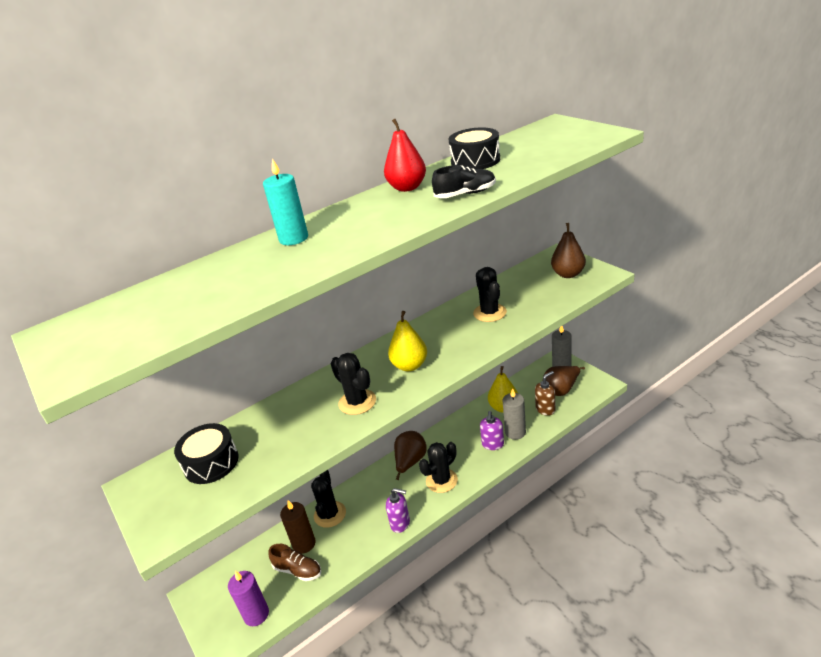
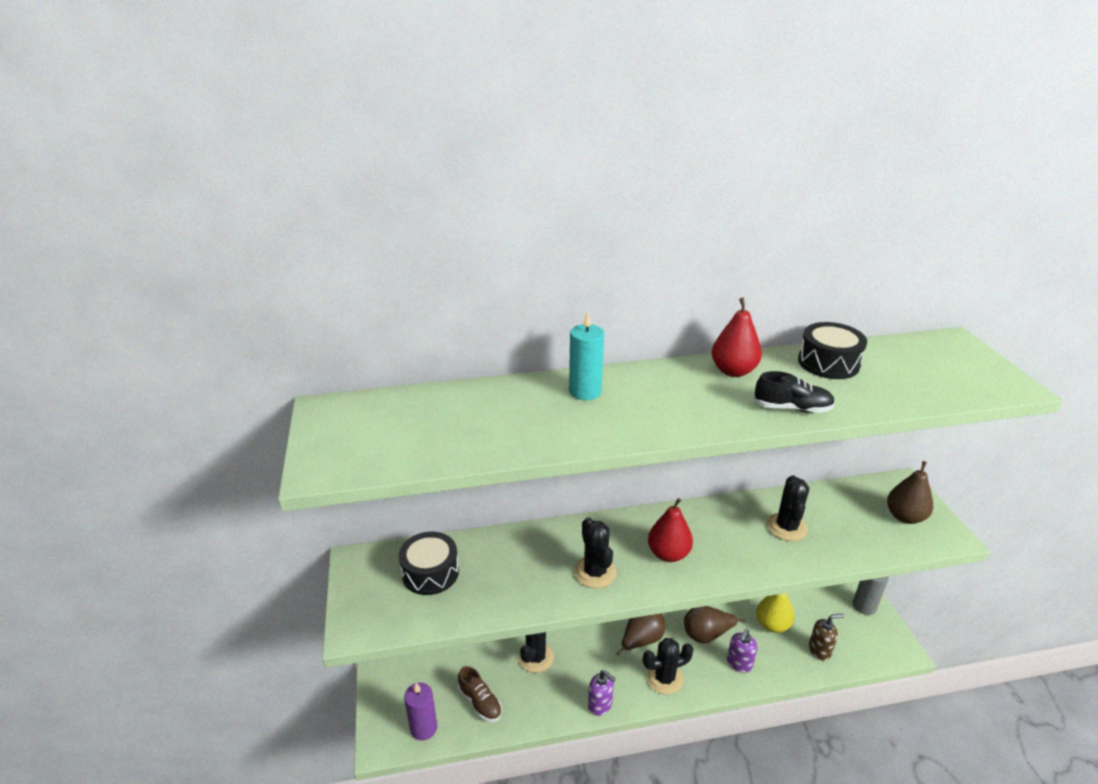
camera: 20 degrees right, 0 degrees up
brown candle [280,500,316,554] -> none
yellow pear [388,311,427,371] -> red pear [648,498,693,562]
grey candle [502,388,526,440] -> none
brown pear [543,366,585,396] -> brown pear moved to [684,606,746,644]

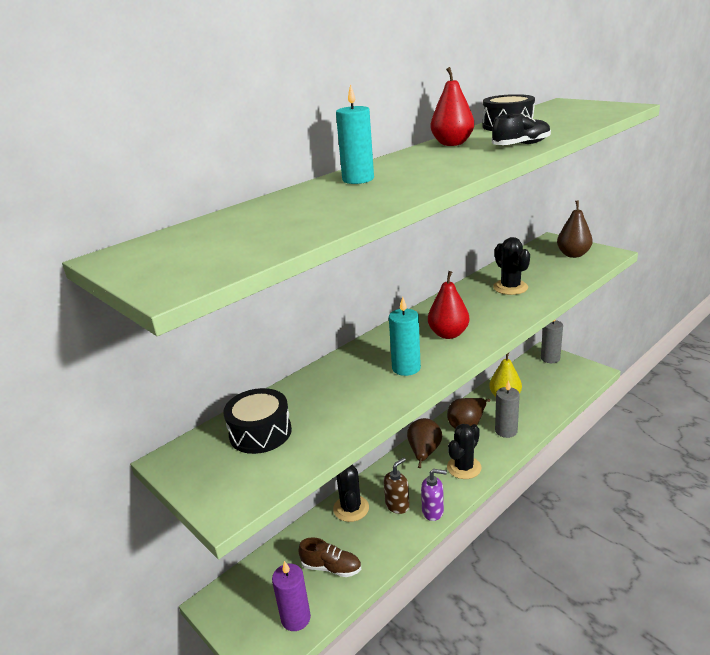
camera: 30 degrees left, 5 degrees down
black cactus [574,517,617,588] -> turquoise candle [389,297,421,376]
purple soap dispenser [727,629,758,673] -> grey candle [495,380,520,438]
brown soap dispenser [809,614,844,661] -> brown soap dispenser moved to [384,458,410,514]

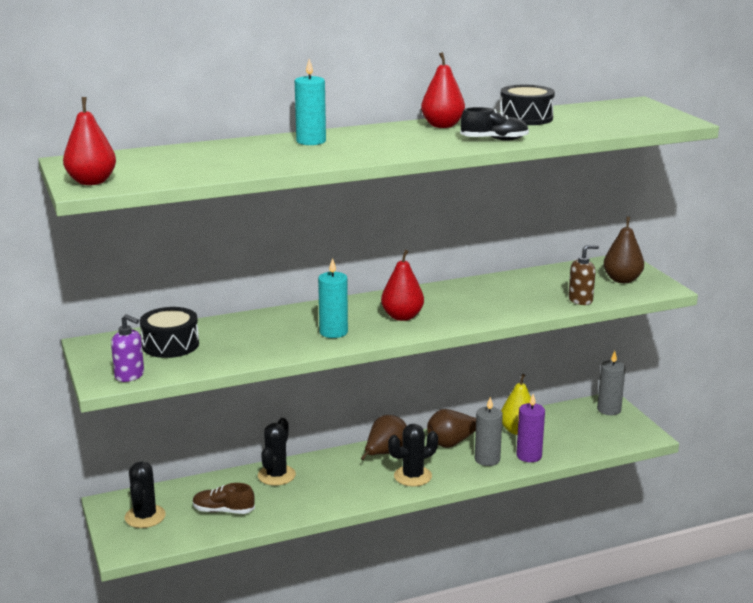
camera: 20 degrees right, 5 degrees down
purple candle [272,561,311,631] -> purple candle moved to [516,394,545,462]
brown shoe [298,537,361,577] -> brown shoe turned 150 degrees clockwise [193,483,255,514]
brown soap dispenser [384,458,410,514] -> brown soap dispenser moved to [568,245,599,305]
purple soap dispenser [421,469,447,521] -> purple soap dispenser moved to [111,314,144,382]
black cactus [493,237,530,295] -> black cactus moved to [125,462,166,528]
none -> red pear [63,97,116,185]

